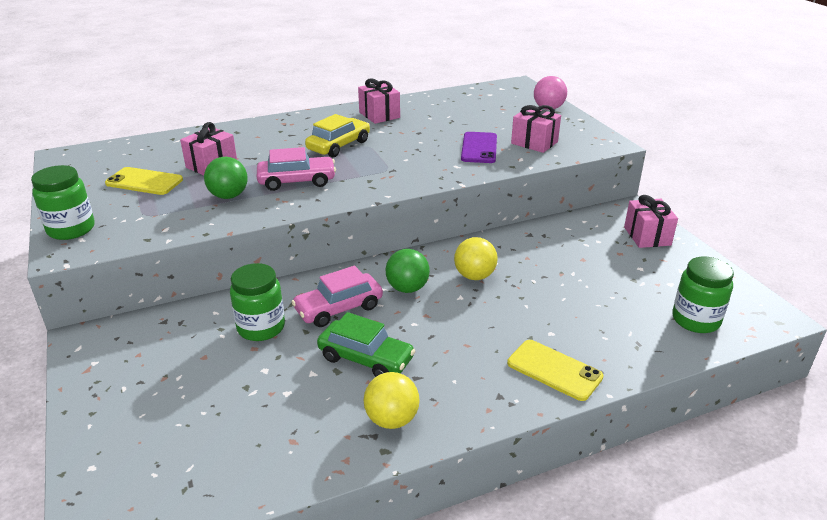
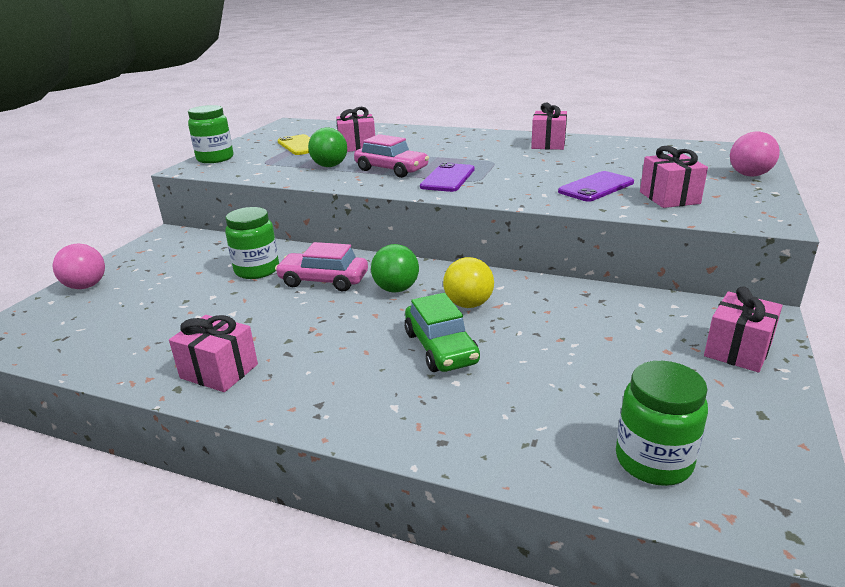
camera: 45 degrees right, 5 degrees down
yellow car [305,114,370,157] -> none
green car [317,312,415,377] -> green car moved to [405,293,480,372]
yellow ball [364,372,420,429] -> pink gift [169,315,258,392]
yellow phone [507,340,604,401] -> none
none -> pink ball [53,244,105,289]
none -> purple phone [420,162,475,192]

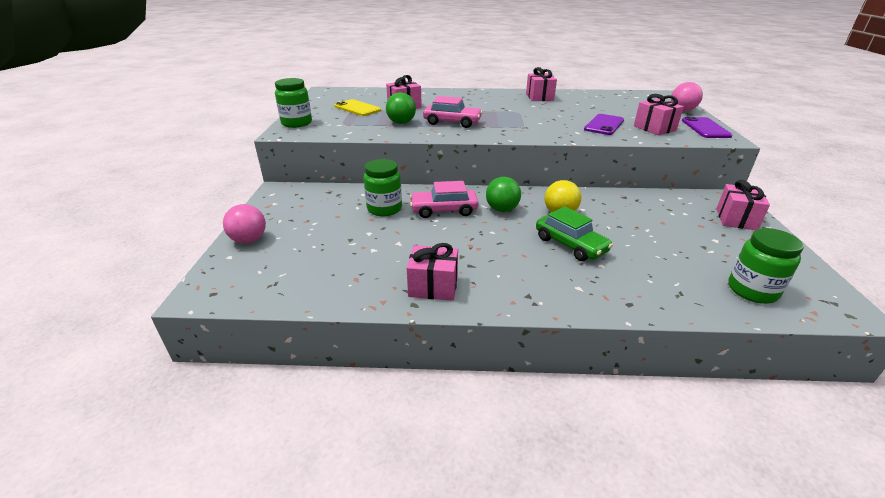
camera: 20 degrees left, 5 degrees up
purple phone [420,162,475,192] -> purple phone moved to [682,117,732,138]

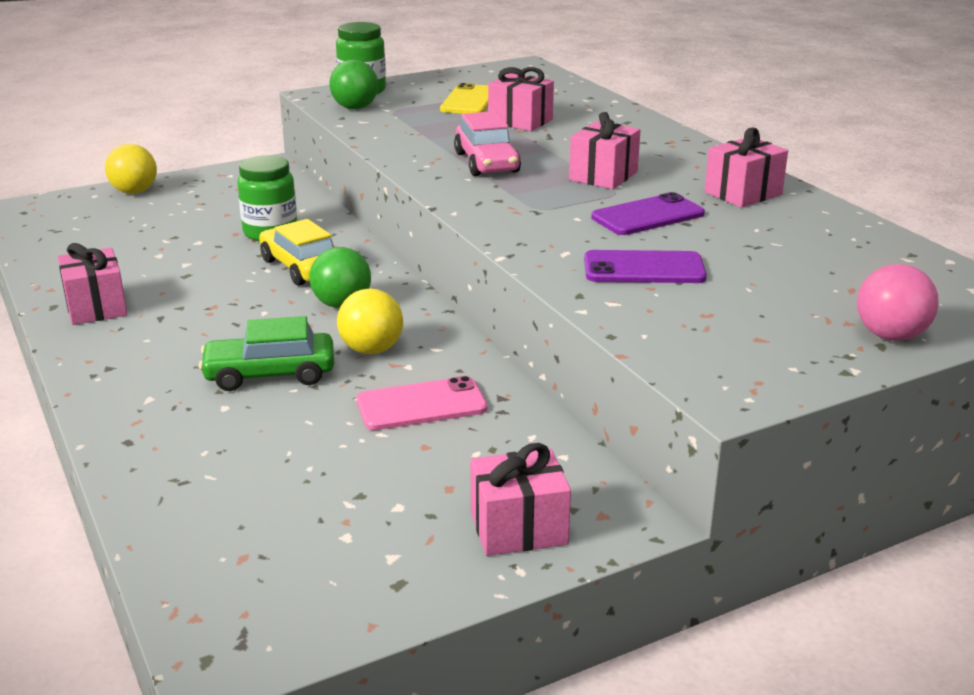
camera: 60 degrees right, 5 degrees down
pink ball [223,204,266,243] -> yellow ball [105,144,157,194]
green ball [386,92,416,124] -> green ball moved to [329,60,378,109]
pink car [410,181,479,218] -> yellow car [259,219,334,286]
green car [536,206,613,261] -> green car turned 60 degrees clockwise [199,316,334,391]
pink gift [634,94,684,135] -> pink gift moved to [569,112,641,189]
purple phone [682,117,732,138] -> purple phone moved to [591,192,705,235]
green jar [728,228,804,304] -> none
none -> pink phone [357,376,487,430]

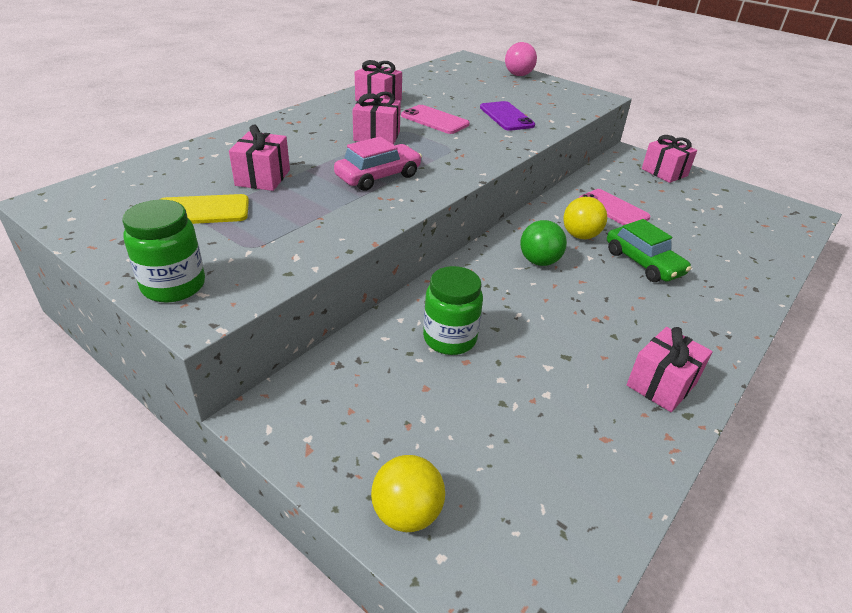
camera: 115 degrees left, 10 degrees up
yellow car [259,219,334,286] -> none
green ball [329,60,378,109] -> none
purple phone [591,192,705,235] -> pink phone [401,105,470,134]

